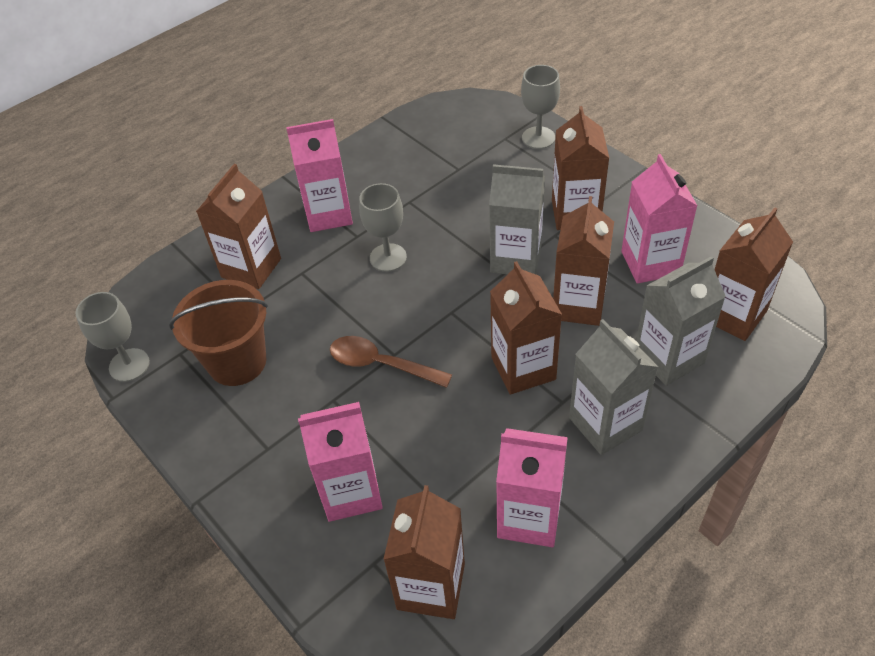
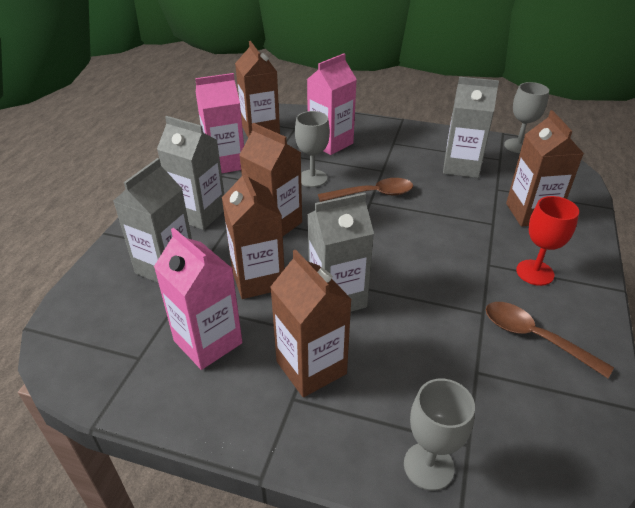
camera: 145 degrees right, 10 degrees down
brown bucket [169,280,268,386] -> grey carton [443,77,499,178]
pink carton [286,119,353,232] -> red goblet [516,196,579,286]
grey goblet [359,183,407,272] -> grey goblet moved to [295,111,330,187]
brown carton [715,207,793,341] -> none
none -> brown spoon [486,302,614,378]

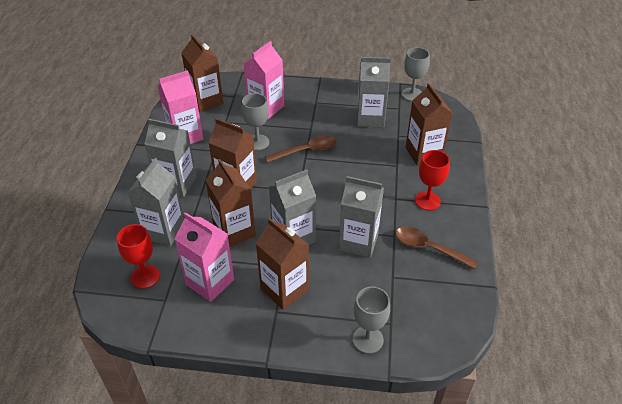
camera: 10 degrees left, 5 degrees up
none -> red goblet [117,224,160,289]
none -> grey carton [339,176,384,258]

